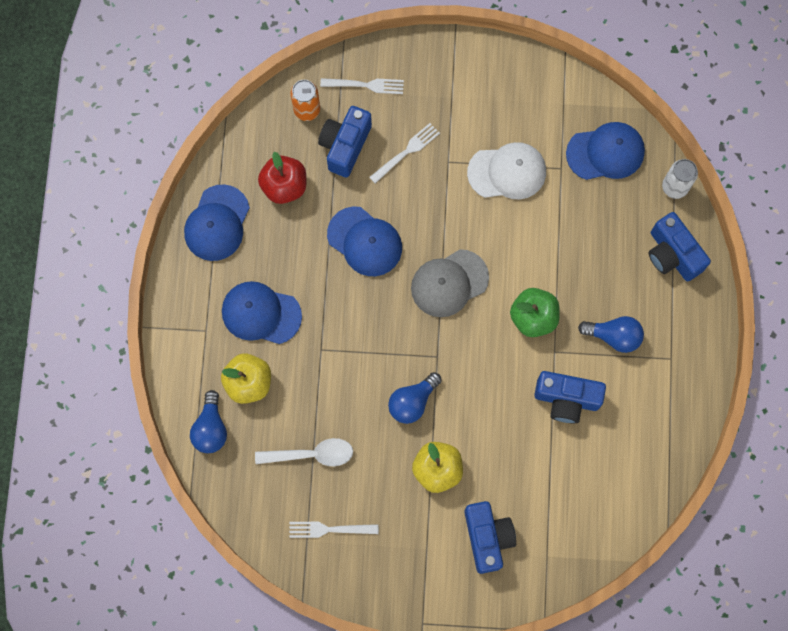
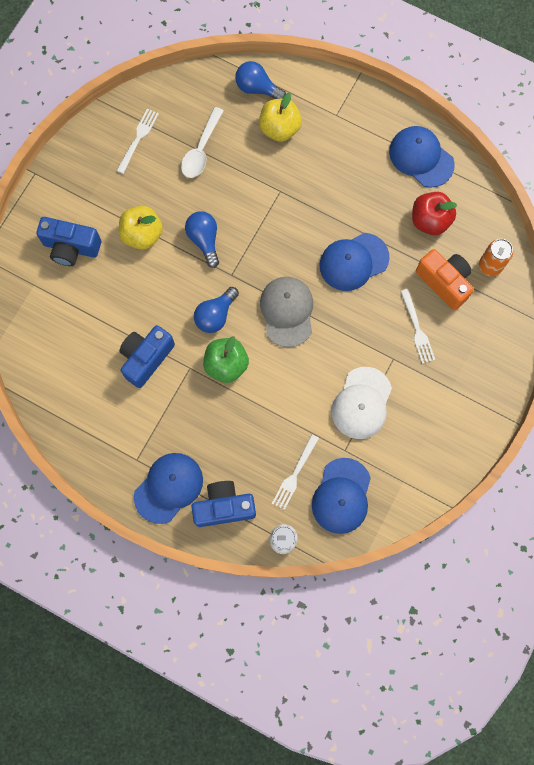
camera: 115 degrees right, 0 degrees up
blue cap [222,281,302,344] -> blue cap moved to [134,453,203,524]
blue camera [318,106,372,178] -> orange camera [416,249,474,310]
white fork [320,78,404,94] -> white fork moved to [272,434,319,510]
blue light bulb [578,316,644,353] -> blue light bulb moved to [194,287,239,333]

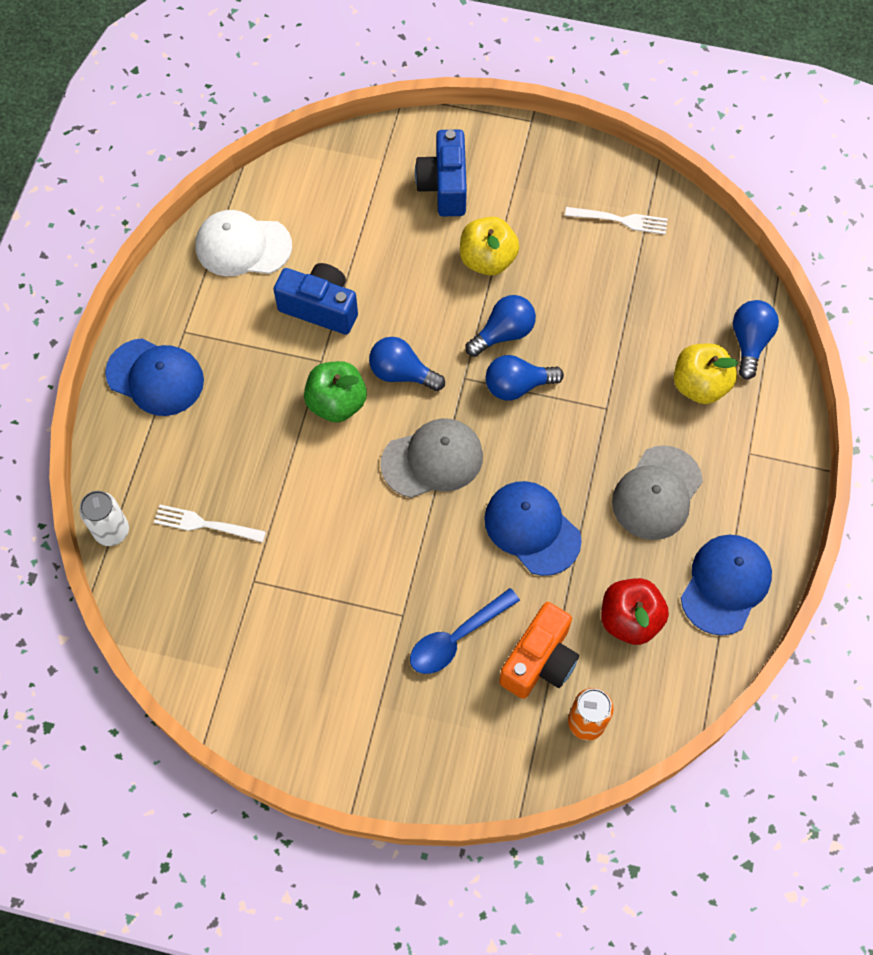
camera: 75 degrees right, 10 degrees down
white spoon [181,107,224,178] -> none
blue camera [191,481,256,527] -> none
blue cap [312,458,371,534] -> none
white cap [332,367,392,439] -> white cap moved to [195,210,292,276]
white fork [400,289,435,364] -> blue spoon [410,588,520,674]
none -> blue light bulb [486,355,564,400]
none -> grey cap [612,445,703,540]

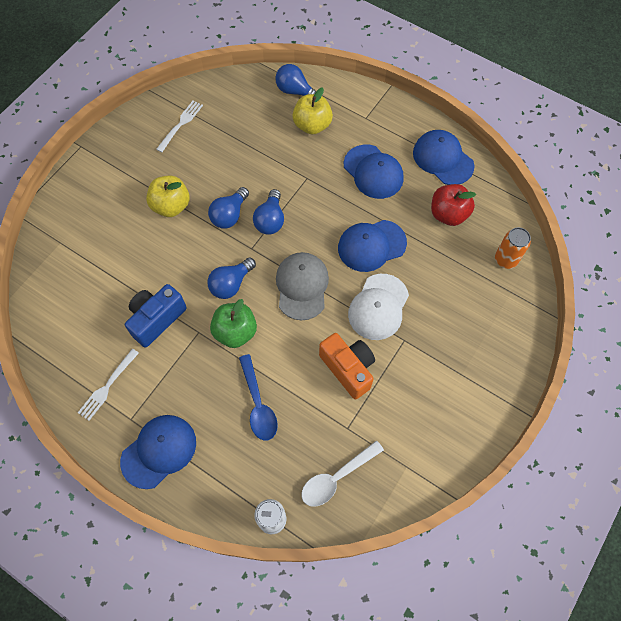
camera: 70 degrees left, 0 degrees up
white fork [154,505,266,543] -> white fork moved to [78,349,139,421]
white cap [195,210,292,276] -> white cap moved to [348,274,409,340]
blue spoon [410,588,520,674] -> blue spoon moved to [239,354,278,441]
blue camera [415,130,467,216] -> none
blue light bulb [465,295,536,357] -> blue light bulb turned 135 degrees counterclockwise [208,187,249,229]
orange camera [499,602,579,699] -> orange camera moved to [319,333,375,399]
grey cap [612,445,703,540] -> blue cap [344,145,404,199]
none -> white spoon [302,440,384,506]

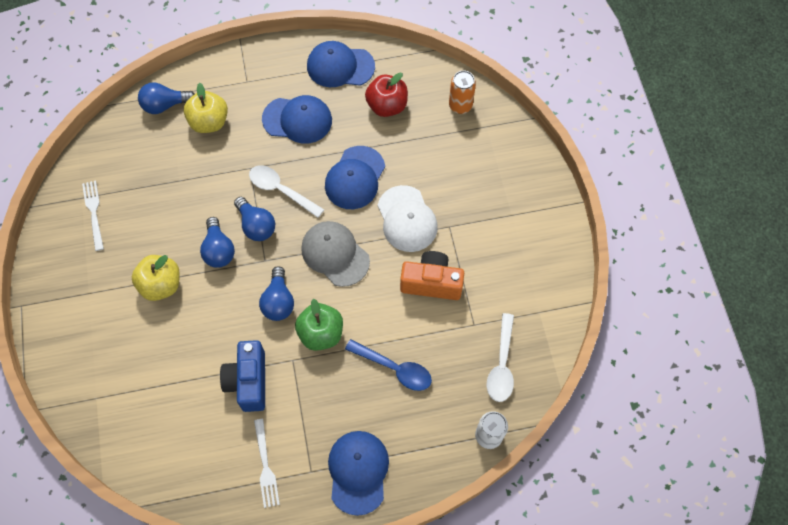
camera: 45 degrees left, 0 degrees up
none -> white spoon [249,165,324,218]

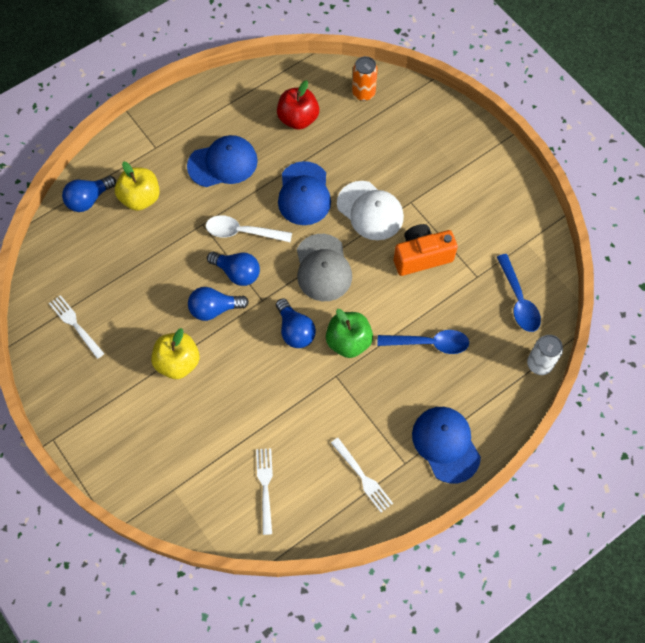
camera: 25 degrees left, 0 degrees up
blue light bulb [200,217,235,268] -> blue light bulb turned 120 degrees clockwise [188,287,249,321]
blue camera [220,340,265,412] -> none
grey cap [301,221,370,287] -> grey cap turned 120 degrees counterclockwise [297,234,352,301]
blue cap [307,41,375,87] -> none
white spoon [487,313,514,402] -> blue spoon [497,254,541,332]
none -> white fork [256,448,273,535]

